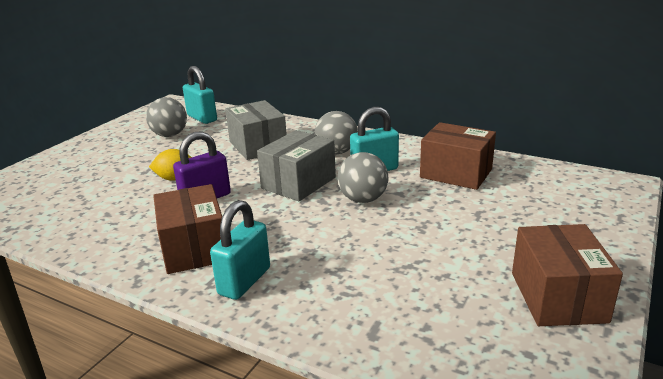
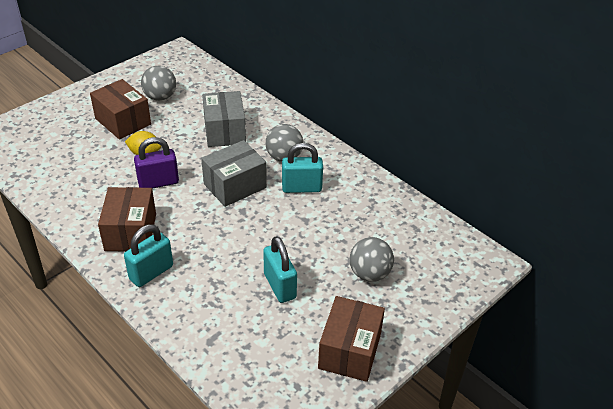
camera: 15 degrees right, 15 degrees up
turquoise padlock [183,66,217,124] -> turquoise padlock moved to [263,236,297,303]
grey ball [337,152,388,203] -> grey ball moved to [350,237,394,282]
brown box [420,122,496,190] -> brown box moved to [90,79,151,140]

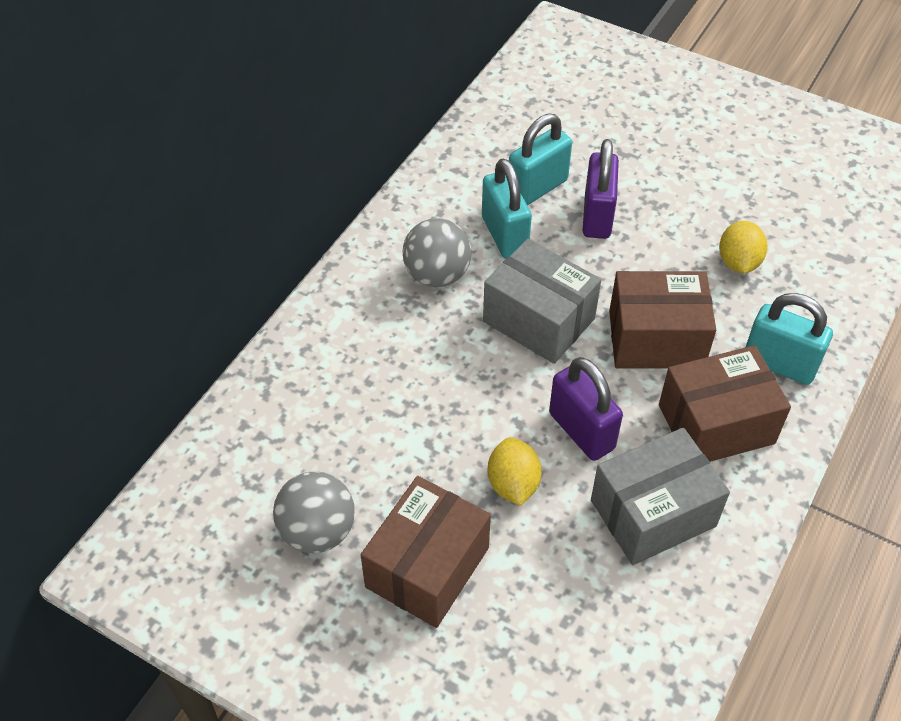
camera: 105 degrees left, 10 degrees up
grey box [202,91,246,147] -> grey box moved to [591,428,730,565]
turquoise padlock [263,236,297,303] -> turquoise padlock moved to [509,114,572,206]
brown box [318,296,385,382] -> brown box moved to [609,271,716,369]
grey ball [350,237,394,282] -> none
none -> purple padlock [582,139,619,239]
none -> yellow lemon [719,221,768,273]

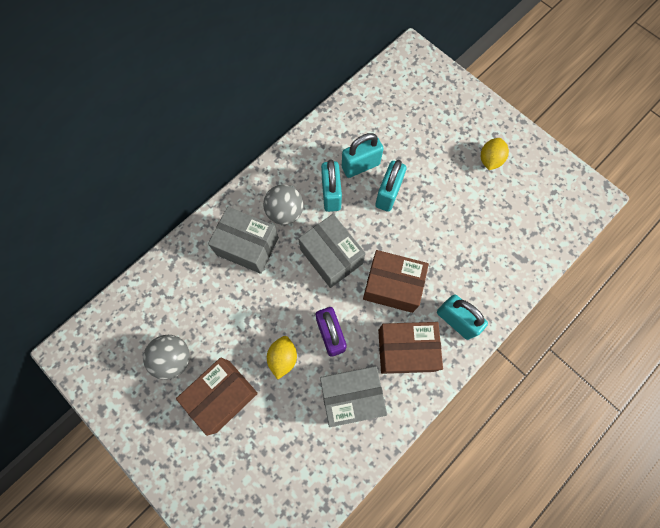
camera: 15 degrees right, 20 degrees up
purple padlock [582,139,619,239] -> turquoise padlock [375,160,406,212]
yellow lemon [719,221,768,273] -> yellow lemon moved to [481,138,509,170]
none -> grey box [208,207,279,274]

